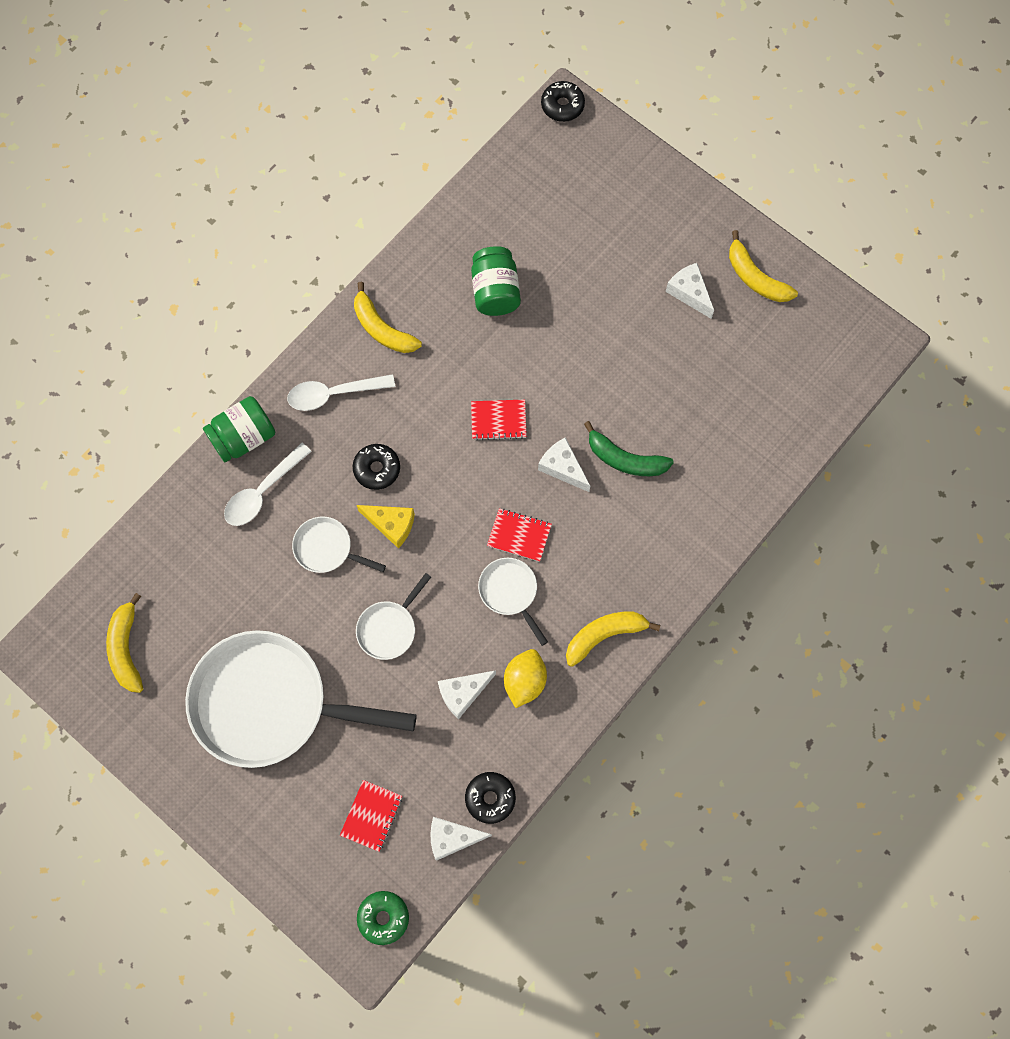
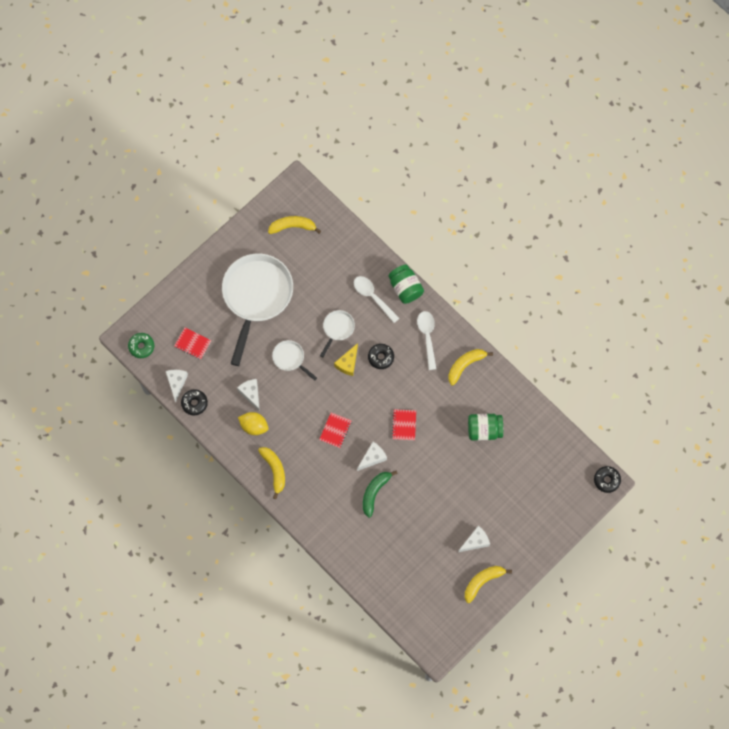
camera: 95 degrees right, 0 degrees up
white pan [478,558,548,646] -> none

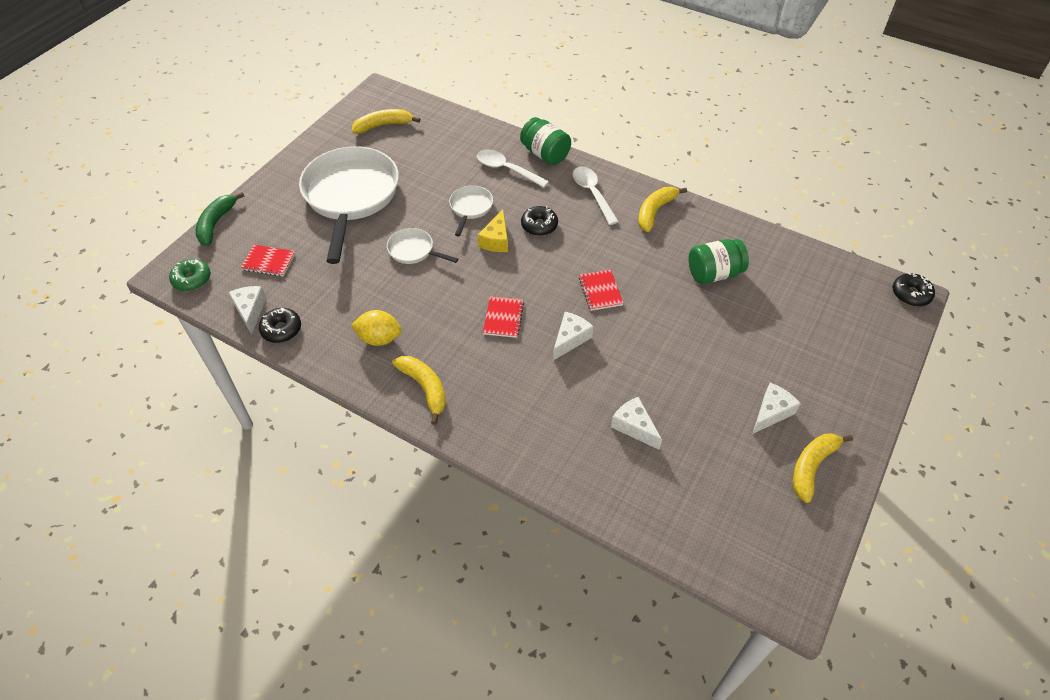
camera: 15 degrees left, 20 degrees down
white cheese [237,379,260,412] -> white cheese moved to [611,397,662,450]
green banana [363,471,398,518] -> green banana moved to [196,192,245,246]

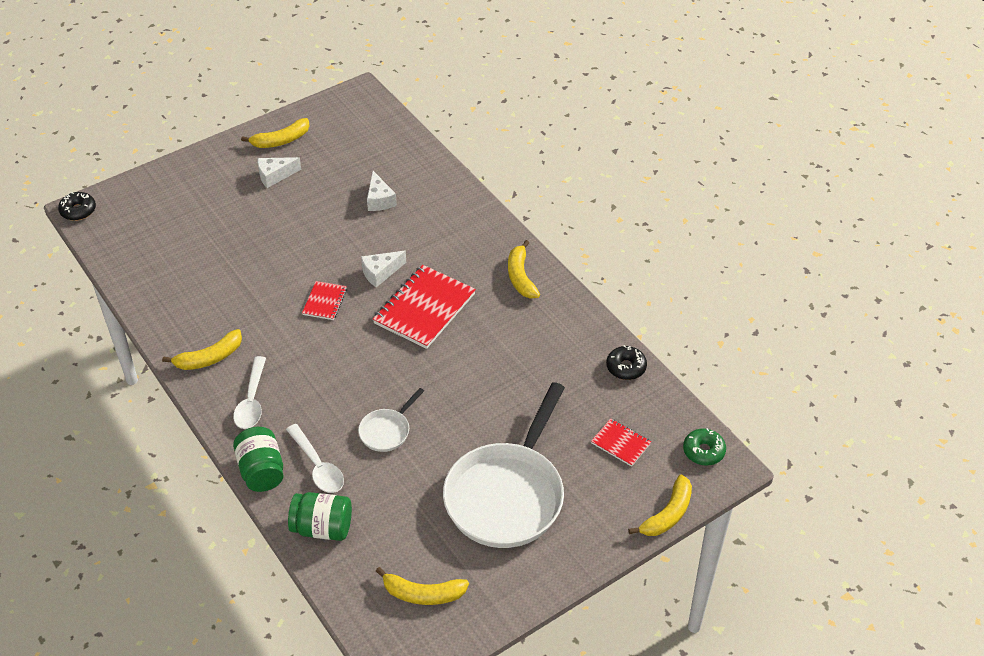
camera: 155 degrees left, 5 degrees down
green banana [196,192,245,246] -> yellow banana [628,474,692,536]
white cheese [228,286,266,335] -> none
yellow lemon [351,310,402,346] -> none
white pan [387,228,458,264] -> none
yellow cheese [478,209,508,252] -> none
red notebook [483,296,524,338] -> red notebook [373,265,476,349], size x1.97
black donut [521,206,558,236] -> none
green jar [688,239,749,284] -> green jar moved to [288,492,352,541]

